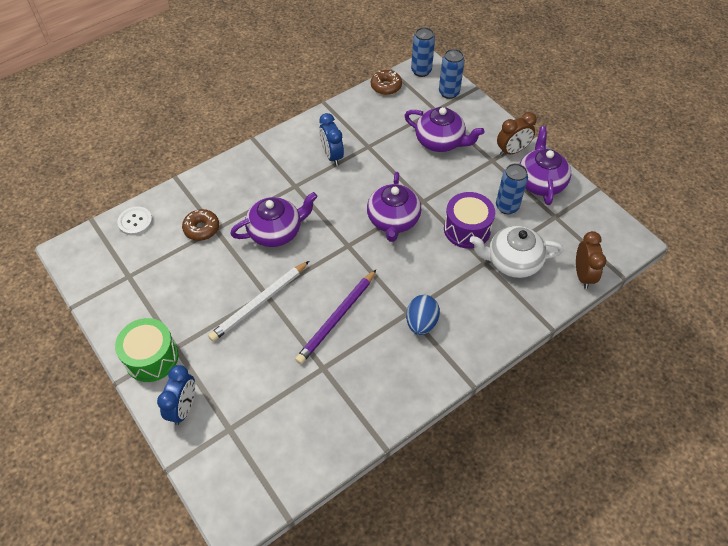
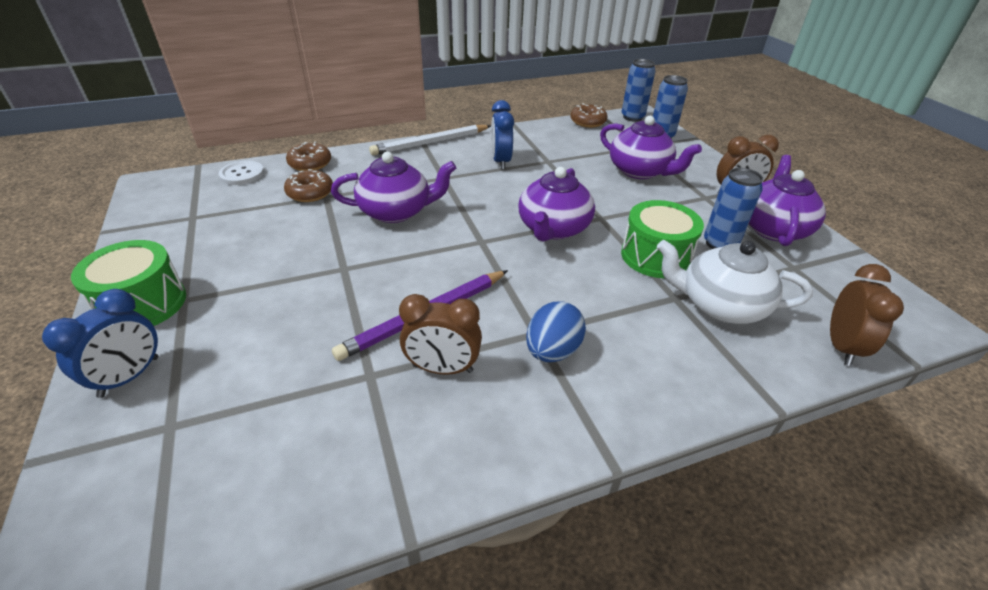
camera: 15 degrees right, 15 degrees down
white pencil [208,261,309,342] -> white pencil moved to [369,125,491,156]
purple drum [444,192,495,249] -> green drum [621,200,704,278]
none -> brown donut [286,142,331,171]
none -> brown clock [399,294,482,375]

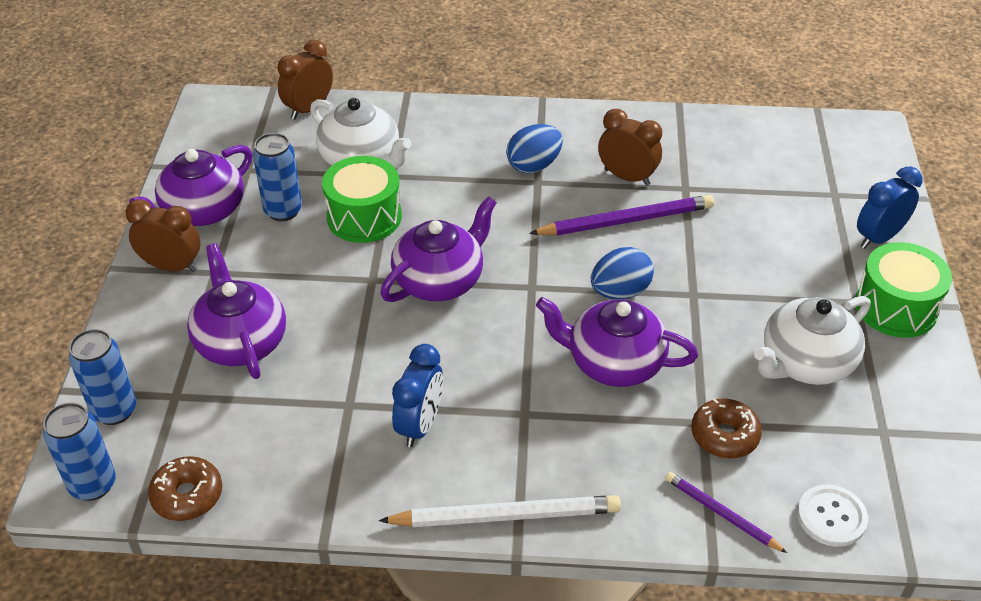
camera: 155 degrees left, 5 degrees up
brown donut [286,142,331,171] -> purple pencil [665,472,787,553]
none -> blue egg [591,247,654,299]
none -> white teapot [754,296,871,385]

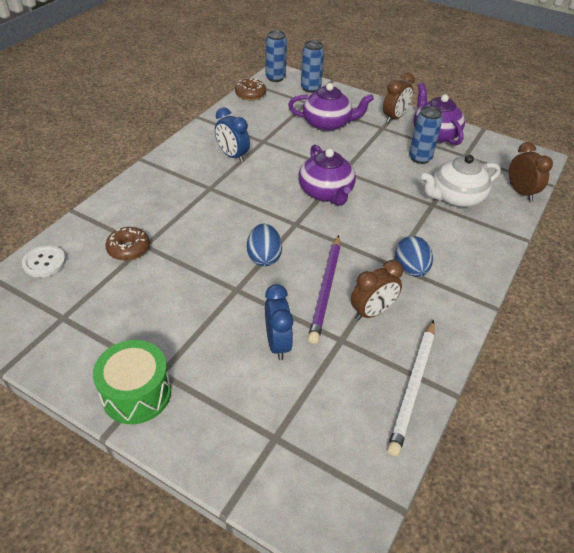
camera: 115 degrees right, 0 degrees up
green drum [322,156,402,243] -> none
white pencil [379,495,621,527] -> white pencil moved to [387,320,435,456]
purple teapot [536,297,698,387] -> none
purple pencil [665,472,787,553] -> none
white teapot [754,296,871,385] -> none
blue clock [857,167,923,249] -> blue clock moved to [265,284,293,360]

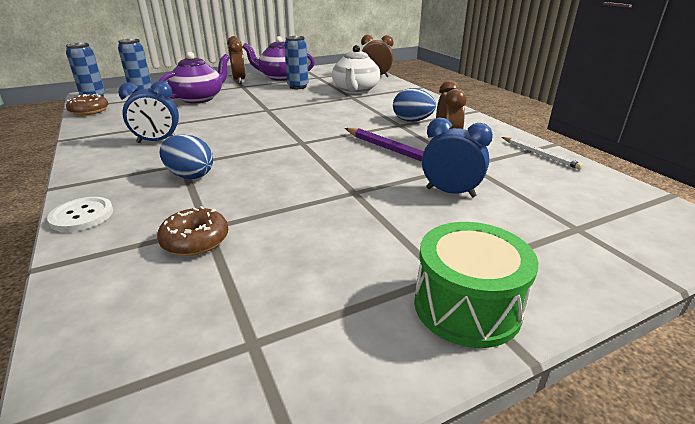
camera: 55 degrees left, 15 degrees down
white button [22,245,66,277] -> white button moved to [47,197,113,232]
blue egg [247,224,282,267] -> blue egg moved to [160,134,213,179]
purple teapot [298,144,356,206] -> none
white pencil [387,320,435,456] -> white pencil [502,137,583,170], size x0.58

